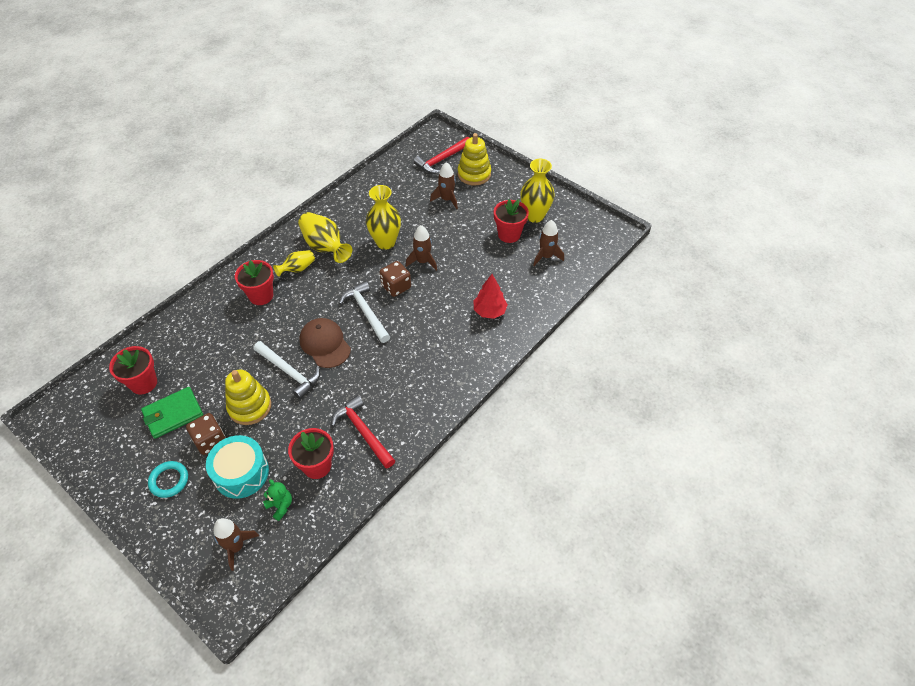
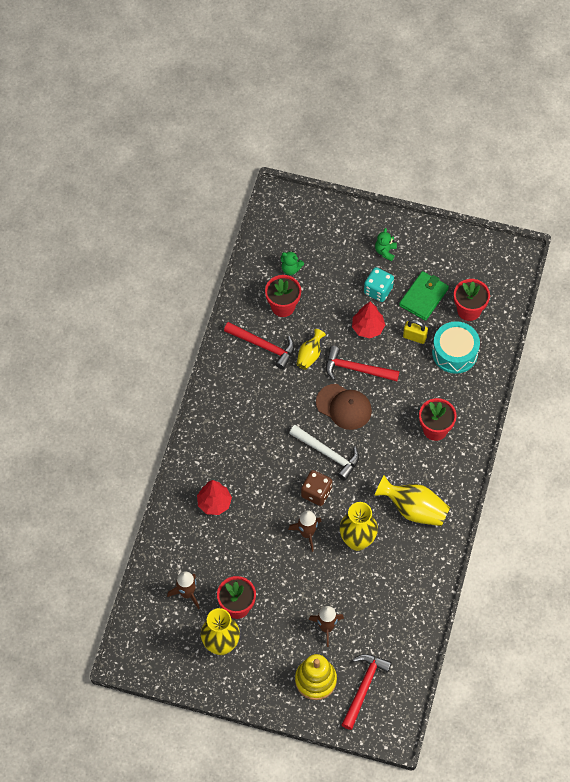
camera: 155 degrees right, 10 degrees up
turquoise ring [148,461,188,498] -> green teddy bear [375,228,397,261]
brown dice [186,413,226,455] -> turquoise dice [364,267,394,302]
turquoise drum [206,435,269,499] -> turquoise drum moved to [432,321,480,374]
brown rocket [213,518,259,571] -> none
yellow stacking toy [225,370,271,425] -> red tree [352,301,385,338]
white hammer [253,341,320,399] -> red hammer [326,346,400,381]
yellow vase [273,250,315,277] -> yellow vase moved to [297,329,326,370]
none -> yellow padlock [403,320,428,344]

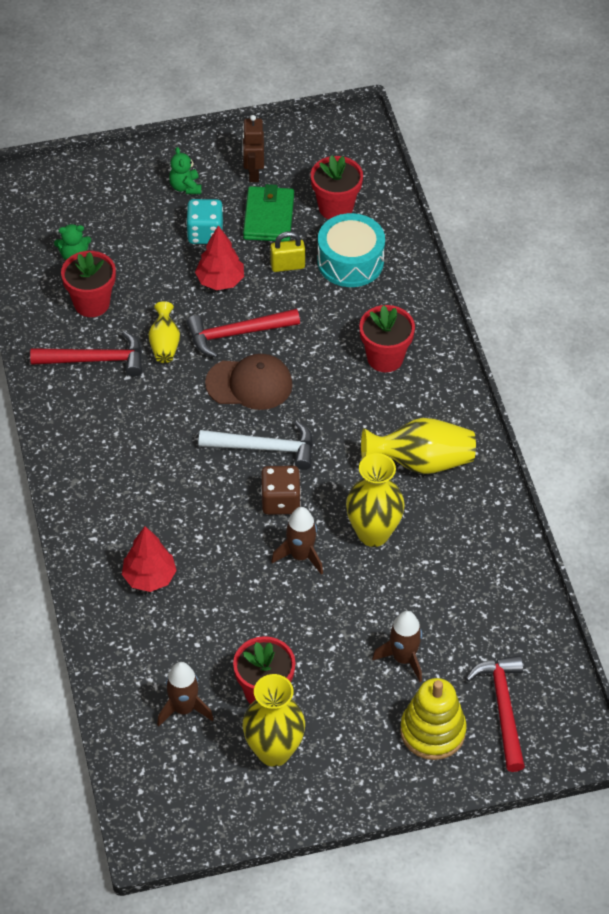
camera: 30 degrees left, 10 degrees down
none -> brown robot [242,115,264,182]

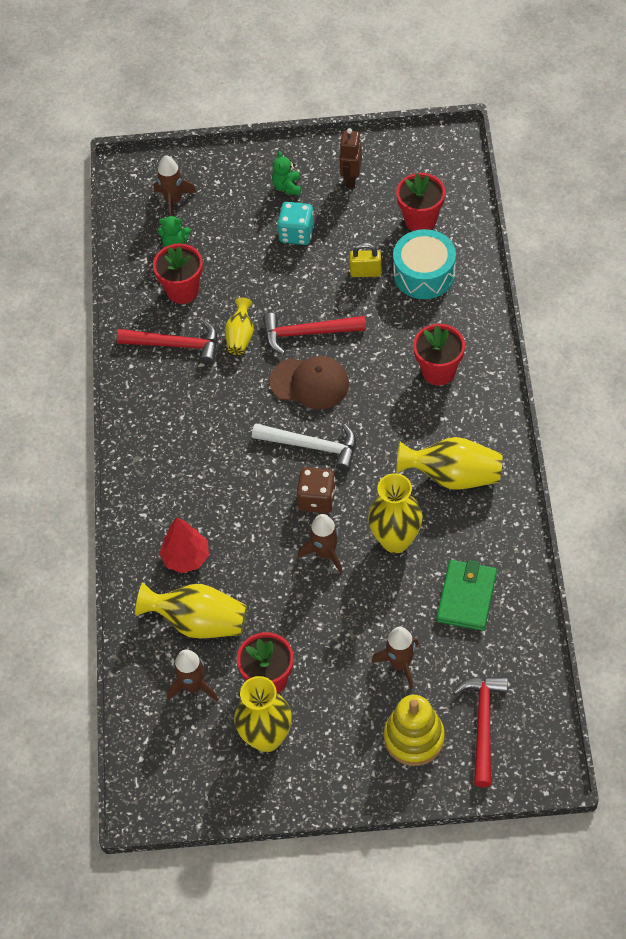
camera: 15 degrees right, 5 degrees up
red tree [195,225,244,290] -> none
green wallet [243,184,294,242] -> green wallet moved to [437,560,497,631]
none -> yellow vase [135,583,247,638]
none -> brown rocket [153,155,197,216]

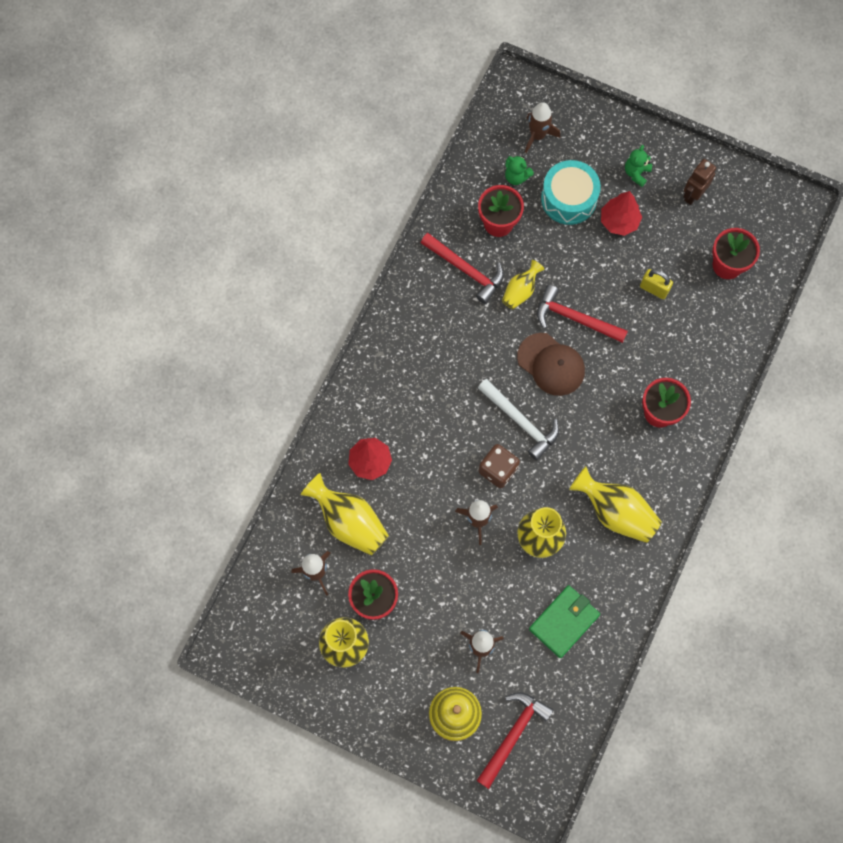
camera: 25 degrees right, 15 degrees up
turquoise dice [277,202,314,245] -> red tree [601,191,642,236]
turquoise drum [393,229,456,299] -> turquoise drum moved to [541,160,601,225]

